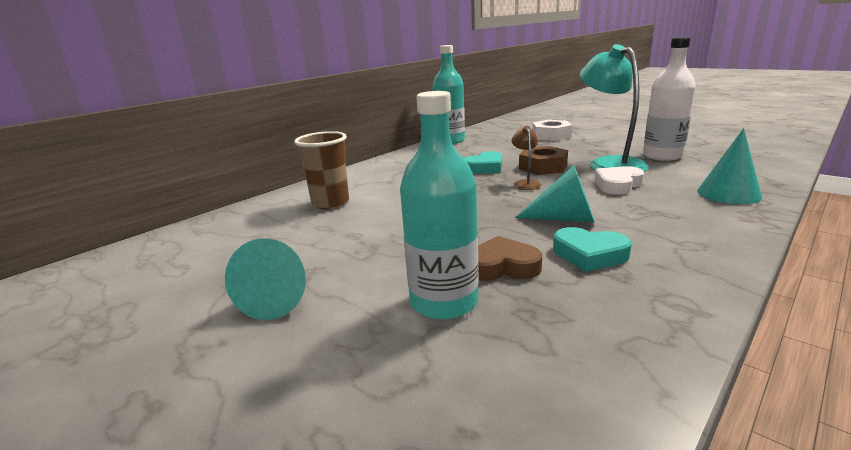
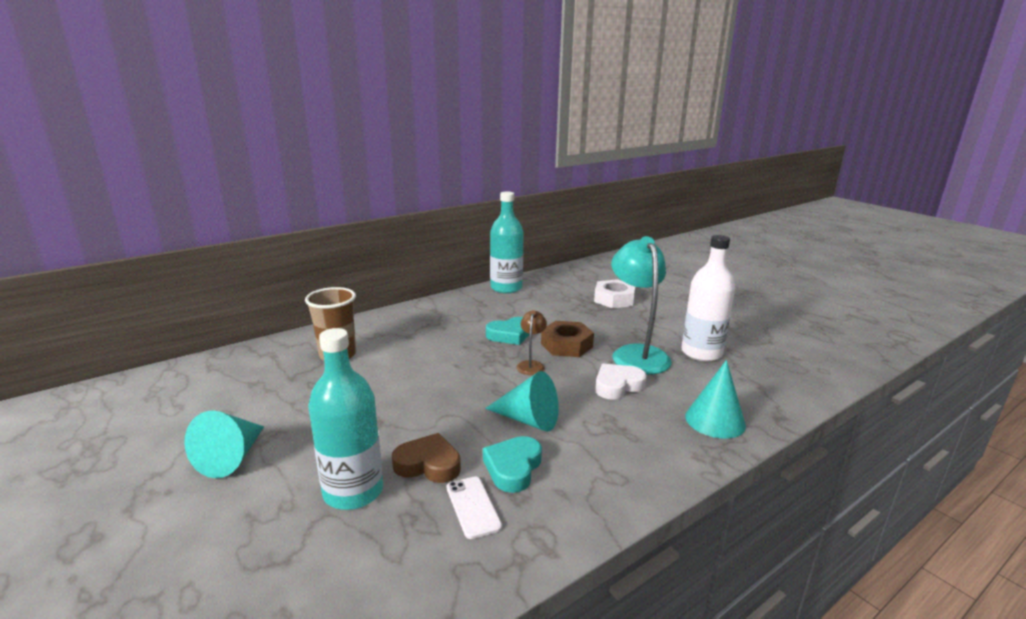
camera: 10 degrees right, 0 degrees up
turquoise heart [553,227,632,272] -> turquoise heart turned 75 degrees clockwise [483,436,542,493]
none -> white phone [447,476,502,539]

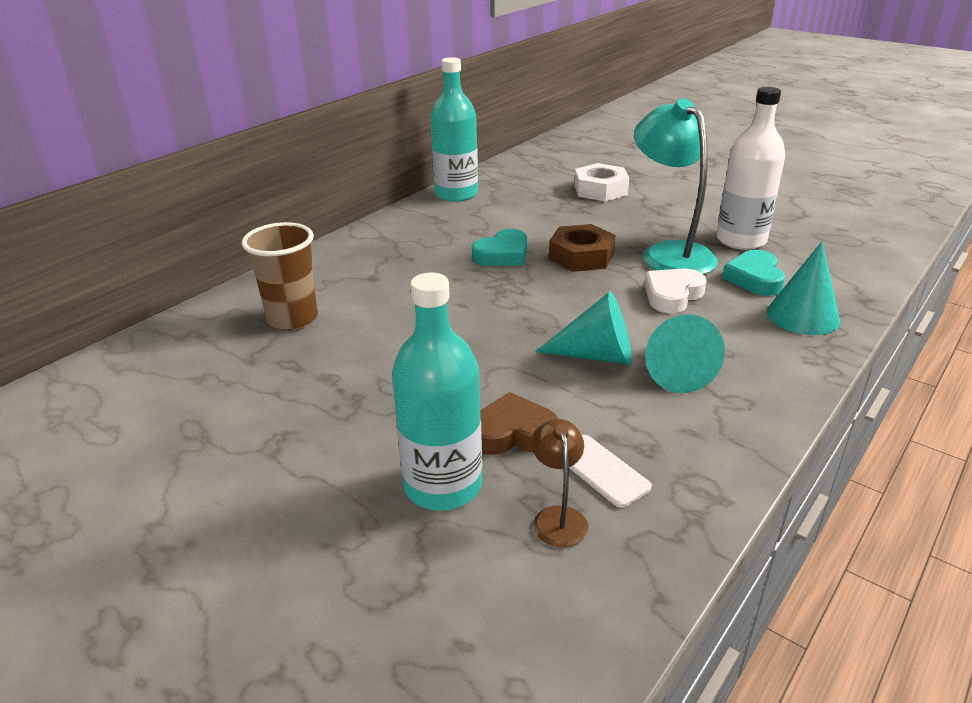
camera: 15 degrees left, 10 degrees up
turquoise cone [184,411,264,478] -> turquoise cone moved to [645,314,725,393]
turquoise heart [483,436,542,493] -> turquoise heart moved to [722,250,785,296]
brown lamp [517,310,547,375] -> brown lamp moved to [531,419,588,547]

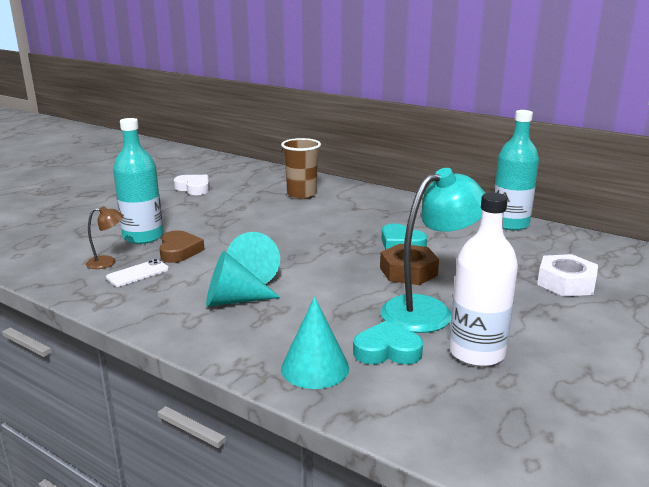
camera: 85 degrees right, 10 degrees down
white heart [644,269,706,313] -> white heart moved to [174,175,209,195]

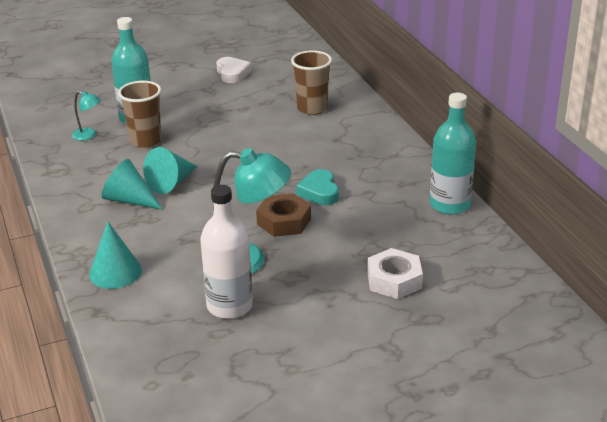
camera: 35 degrees right, 10 degrees up
brown lamp [86,206,124,269] -> turquoise lamp [72,91,101,140]
white phone [106,259,169,287] -> none
brown heart [159,230,205,263] -> brown cup [118,81,162,148]
turquoise heart [353,321,423,365] -> none

